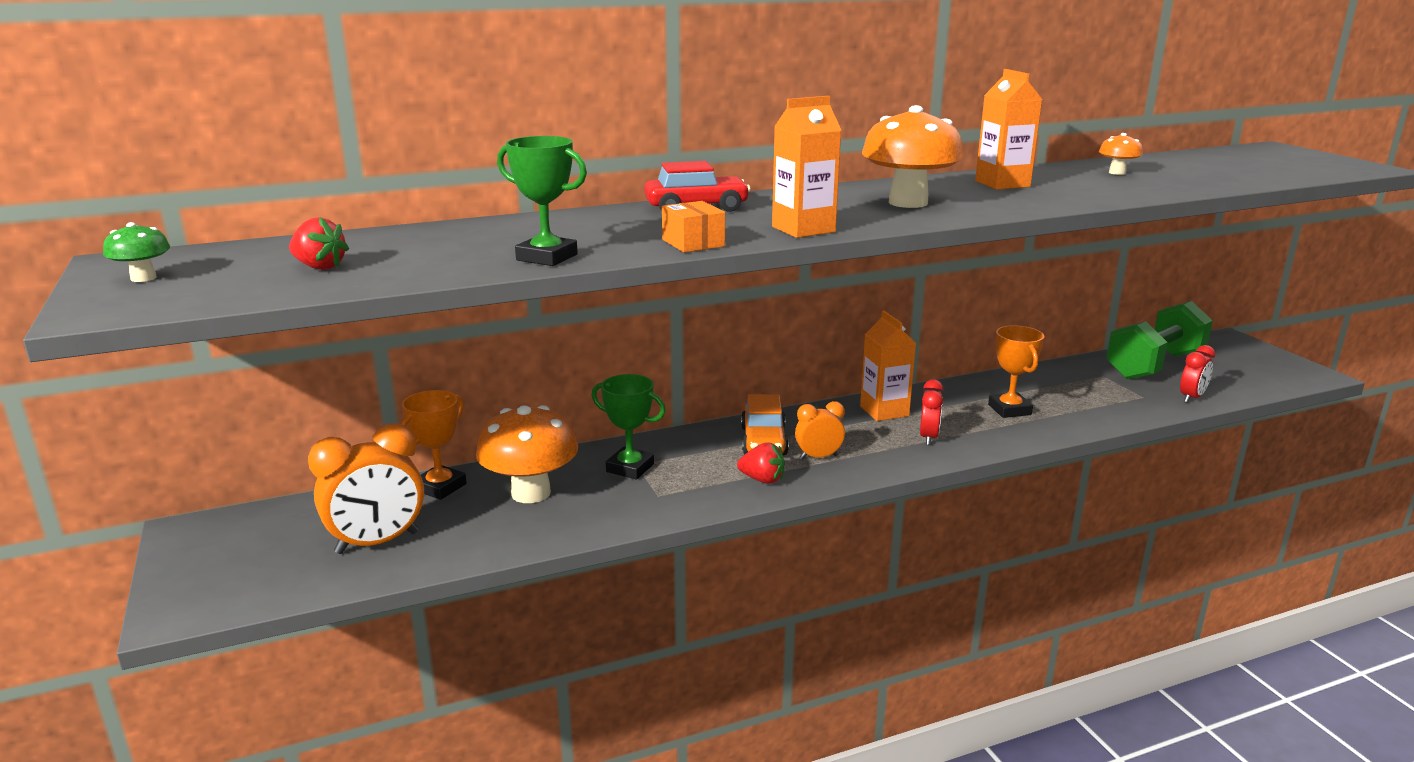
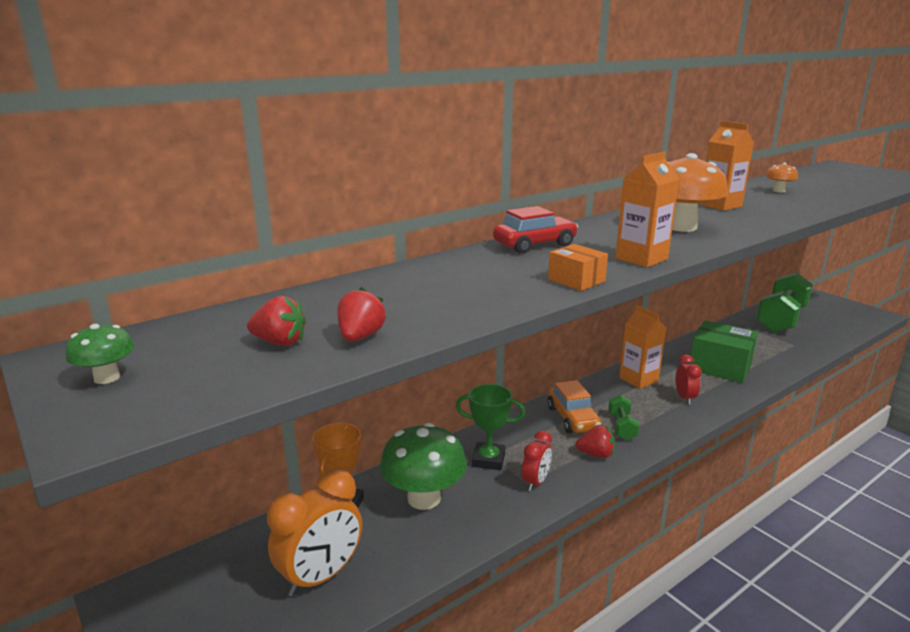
camera: 15 degrees left, 0 degrees up
orange mushroom [476,405,578,503] -> green mushroom [380,423,467,510]
green trophy [497,136,587,266] -> none
orange clock [795,401,845,460] -> green dumbbell [608,394,639,440]
orange trophy [988,325,1044,418] -> green box [689,320,758,383]
red clock [1180,345,1215,403] -> red clock moved to [522,431,552,491]
none -> red strawberry [337,287,386,342]

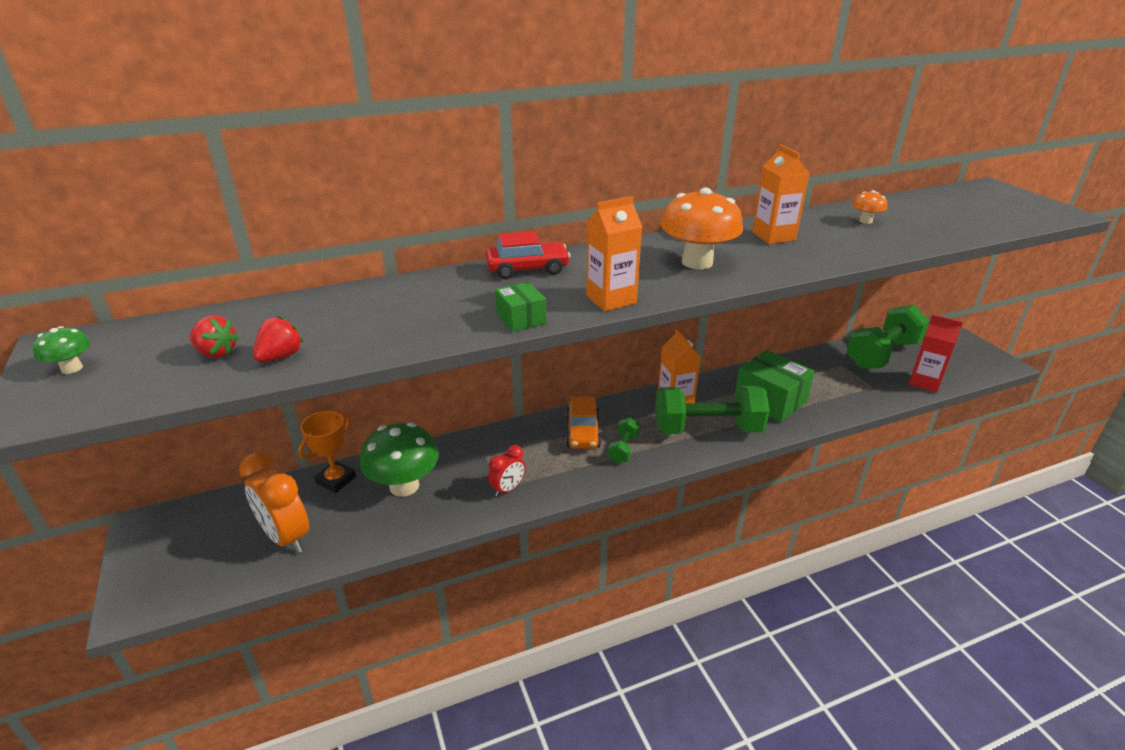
camera: 15 degrees right, 10 degrees up
orange clock [267,468,362,597] -> orange clock turned 75 degrees clockwise [239,452,309,554]
green trophy [456,384,525,470] -> none
orange box [548,244,608,291] -> green box [495,282,546,332]
red strawberry [576,425,615,458] -> none
red clock [676,355,702,405] -> green dumbbell [655,386,770,434]
none -> red carton [909,314,963,393]

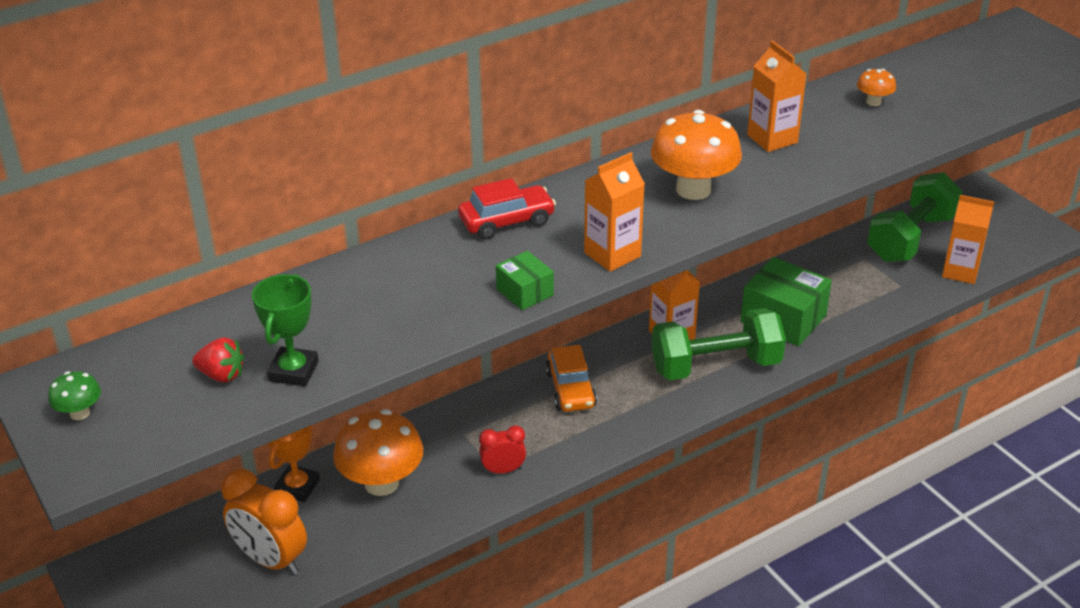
camera: 10 degrees left, 5 degrees up
red strawberry [253,316,304,363] -> green trophy [252,274,318,387]
green mushroom [360,422,439,497] -> orange mushroom [333,409,423,496]
red clock [488,445,525,497] -> red clock turned 135 degrees counterclockwise [479,425,526,474]
green dumbbell [608,418,640,464] -> none
red carton [909,314,963,393] -> orange carton [942,195,994,284]

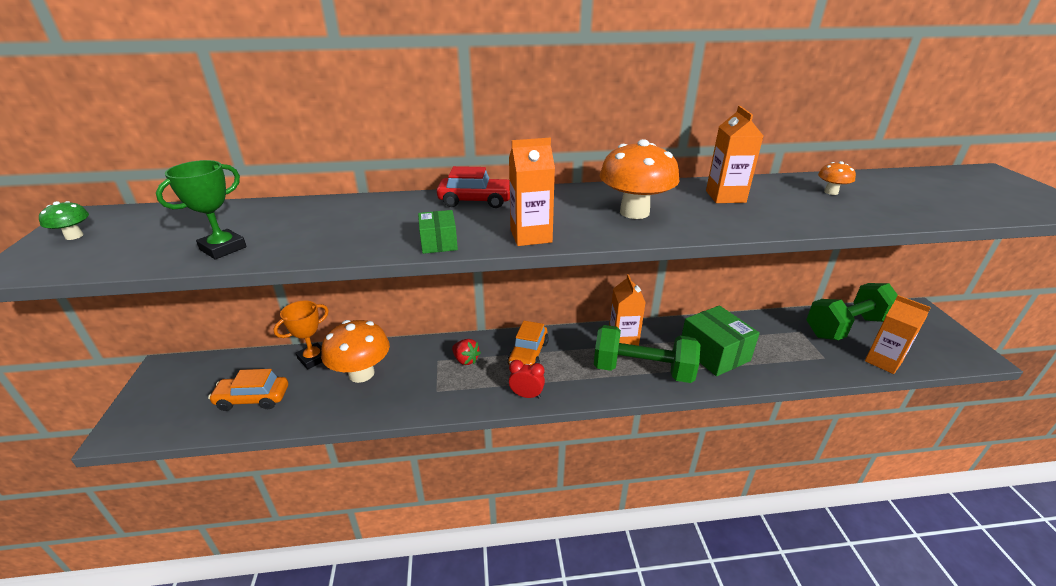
camera: 25 degrees right, 5 degrees down
red strawberry [192,337,245,382] -> red strawberry moved to [452,339,481,365]
orange clock [221,469,307,575] -> orange car [208,369,288,411]
red clock [479,425,526,474] -> red clock moved to [509,360,545,398]

